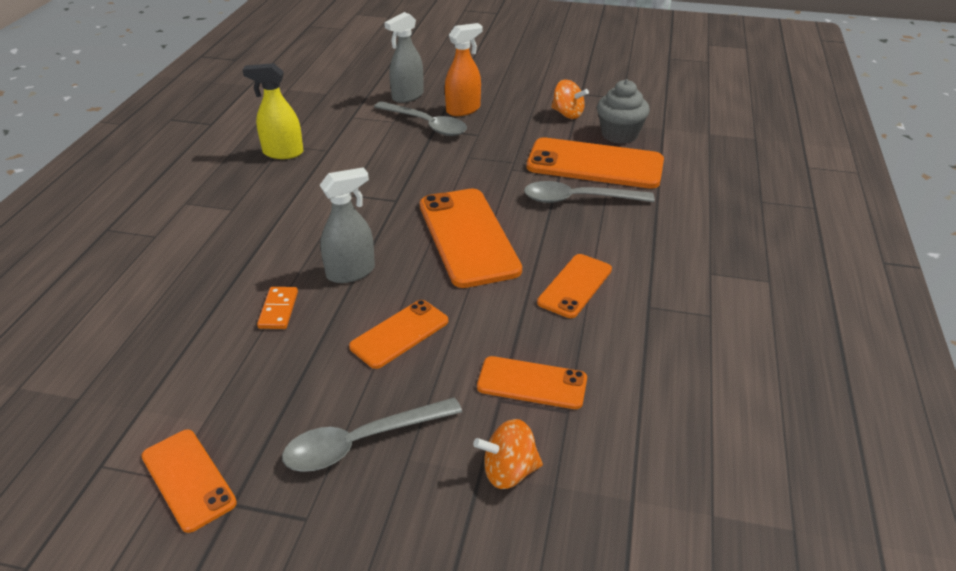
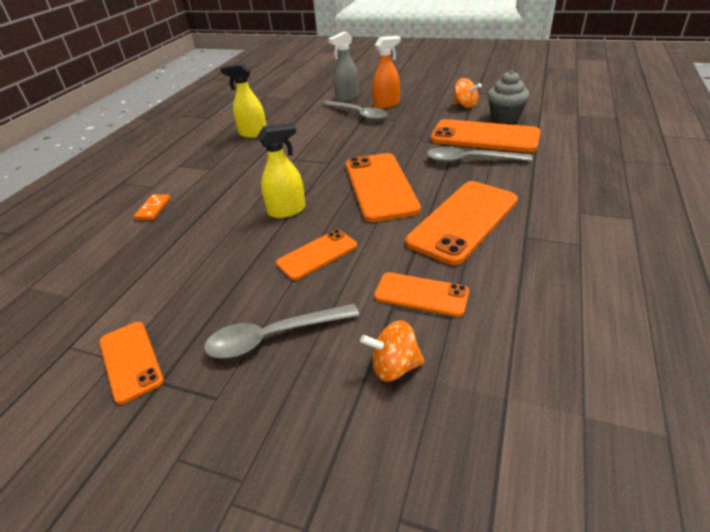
camera: 10 degrees right, 0 degrees up
orange domino [257,287,298,329] -> orange domino moved to [134,194,170,220]
grey spray bottle [320,167,375,283] -> yellow spray bottle [257,123,306,218]
orange phone [537,254,612,318] -> orange phone [405,181,518,265], size x1.75

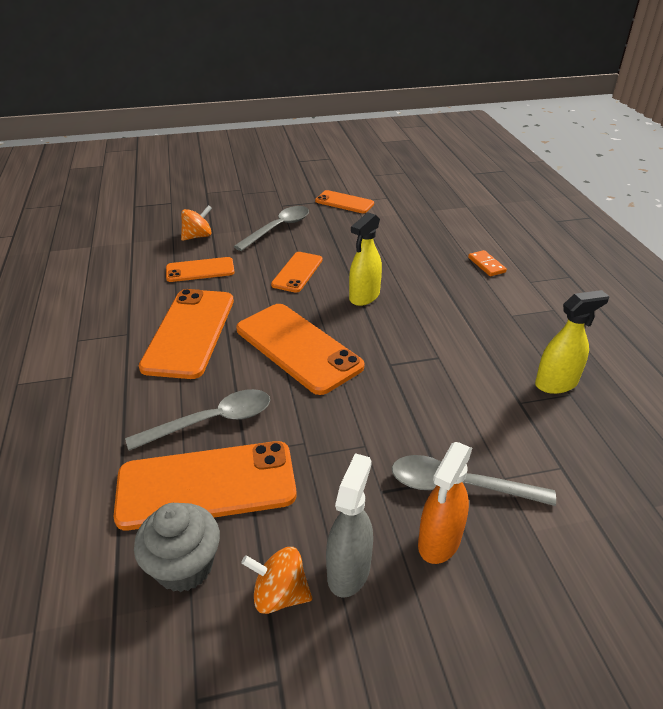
camera: 145 degrees right, 0 degrees up
grey spray bottle [328,32,359,102] -> grey spray bottle moved to [326,453,373,598]

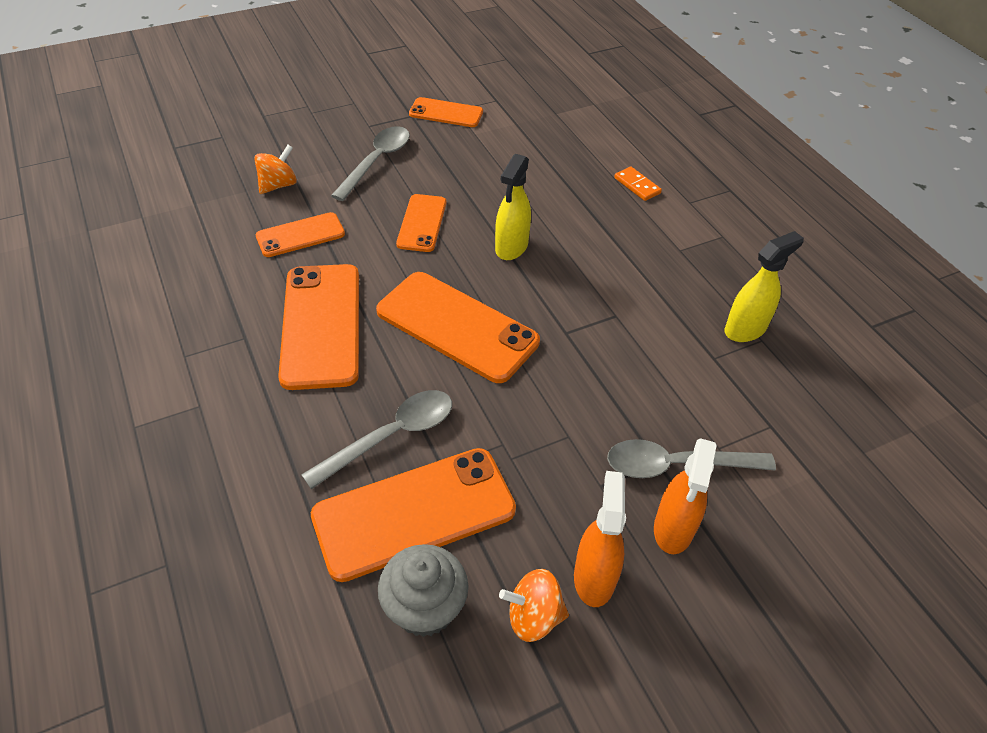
camera: 15 degrees left, 10 degrees up
grey spray bottle [326,453,373,598] -> orange spray bottle [574,471,626,607]

